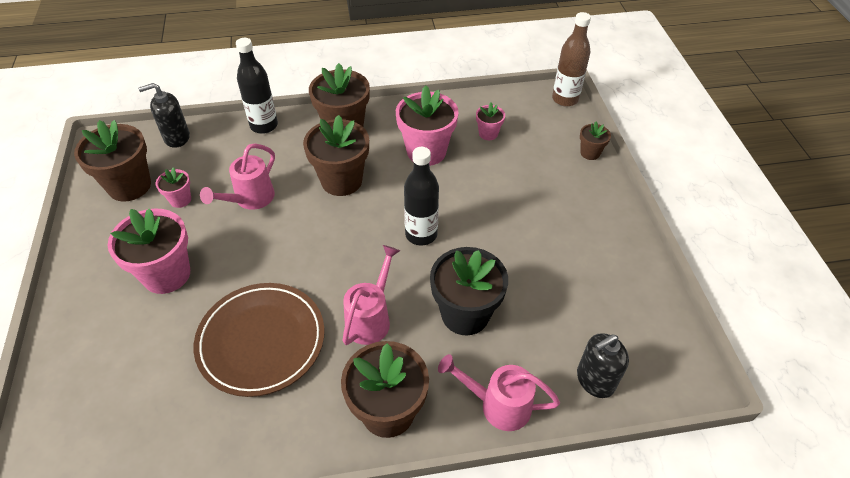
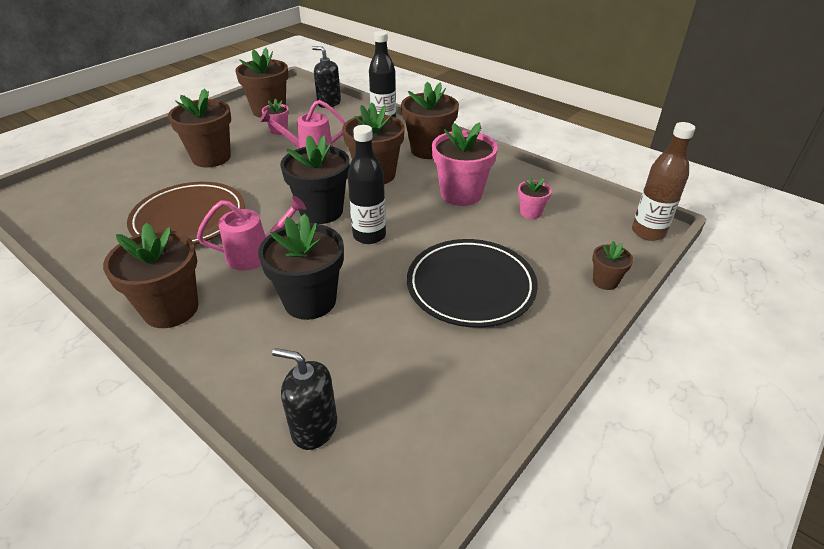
camera: 50 degrees right, 10 degrees down
pink flower pot [108,208,190,294] -> brown flower pot [168,88,231,167]
pink watering can [438,354,560,431] -> none
none -> black flower pot [280,135,350,224]
none -> black plate [407,239,538,328]

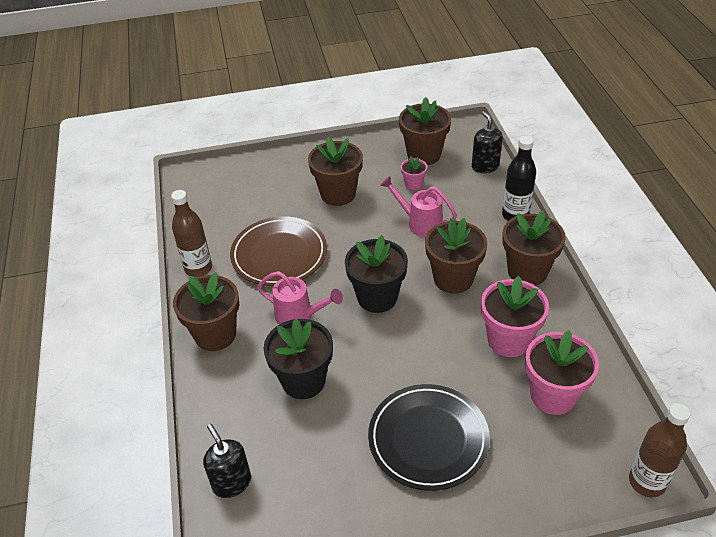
camera: 40 degrees right, 5 degrees up
black bottle [347,125,386,244] -> none
pink flower pot [518,177,552,219] -> pink flower pot [525,330,599,415], size x2.01
brown flower pot [592,241,633,290] -> none
none -> brown bottle [171,190,212,277]

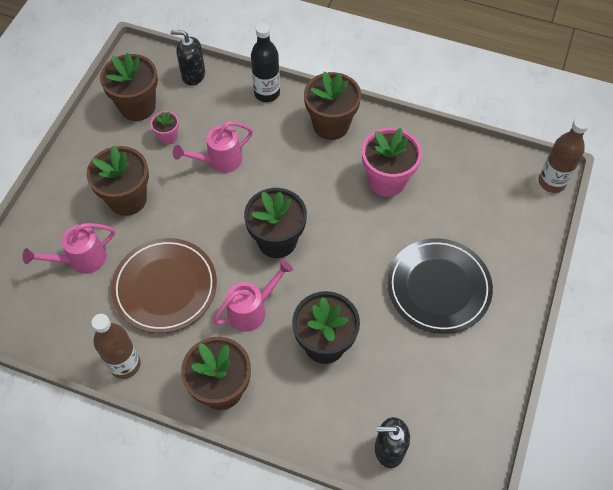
camera: 60 degrees left, 15 degrees up
brown flower pot [425,218,488,294] -> none
pink flower pot [525,330,599,415] -> none
none -> pink watering can [23,223,115,274]

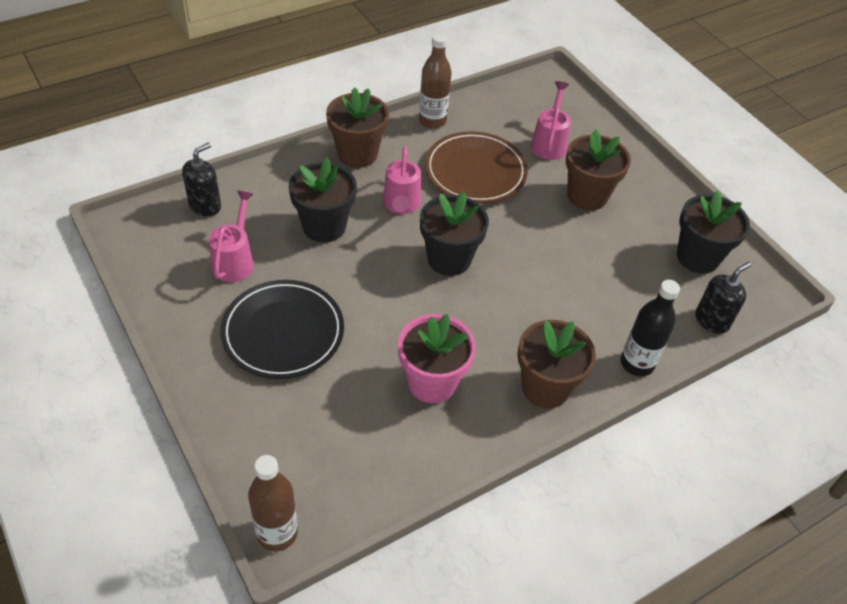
camera: 125 degrees right, 10 degrees down
brown flower pot [100,53,158,121] -> black flower pot [677,191,750,274]
pink flower pot [150,111,179,144] -> none
pink watering can [173,121,253,173] -> pink watering can moved to [209,191,254,282]

